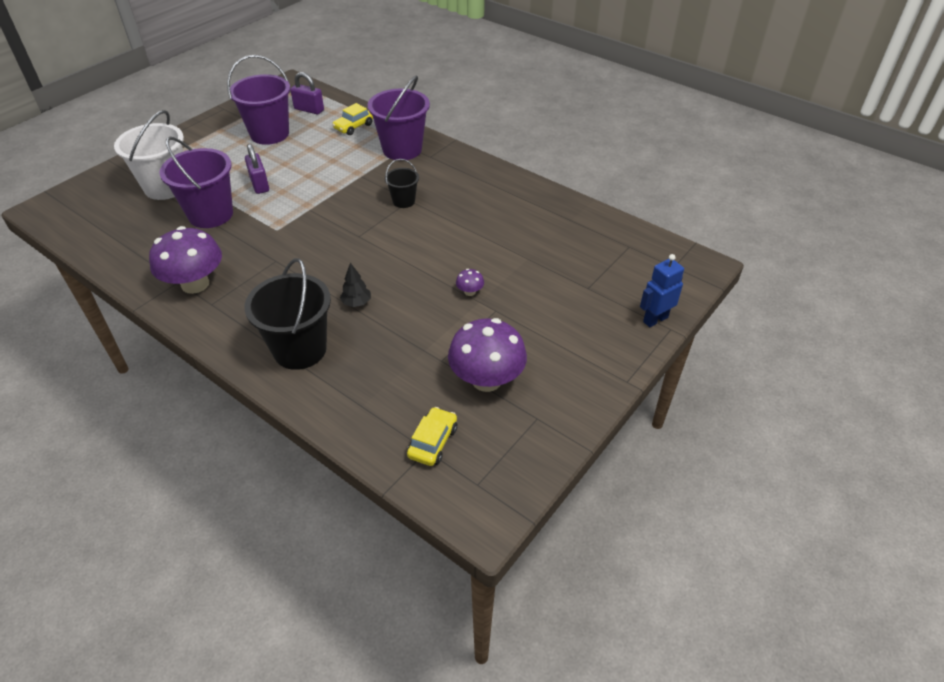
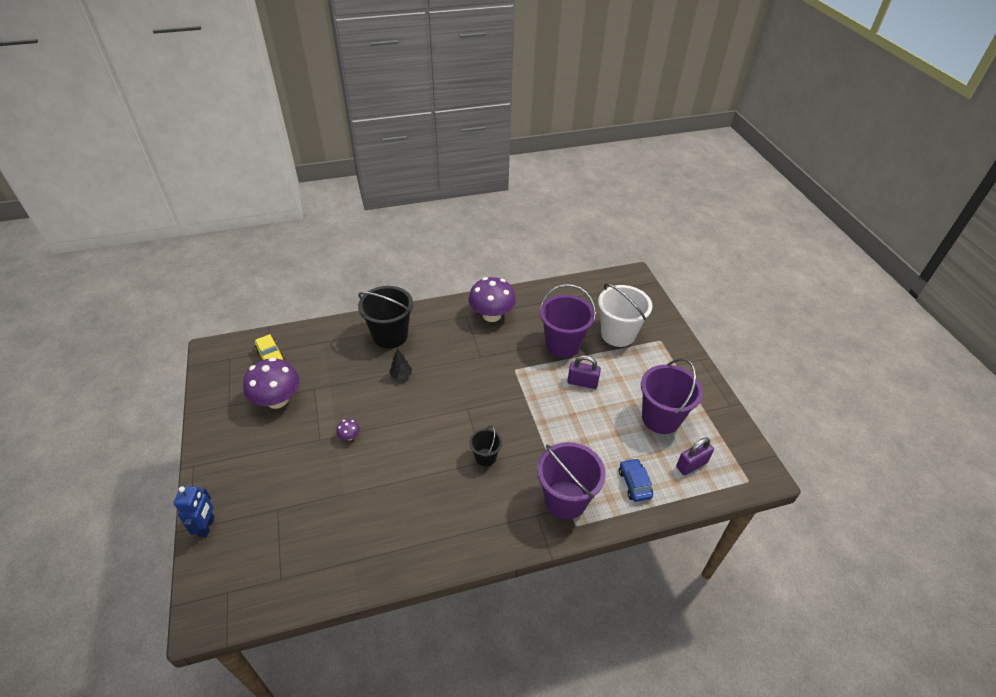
camera: 125 degrees right, 0 degrees up
yellow car [332,103,373,135] -> blue car [619,458,653,502]

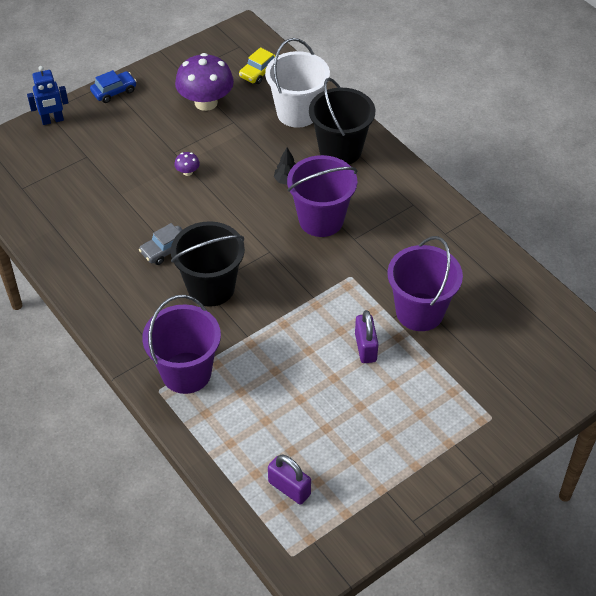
camera: 70 degrees right, 5 degrees up
purple mushroom [469,277,516,322] -> none
black bucket [469,426,502,466] -> black bucket [171,221,245,307], size x1.92
white bucket [598,283,652,347] -> white bucket moved to [265,38,330,128]
blue car [619,458,653,502] -> blue car moved to [90,70,137,103]
purple bucket [641,358,703,434] -> purple bucket moved to [287,155,358,237]
none -> grey car [139,223,183,265]

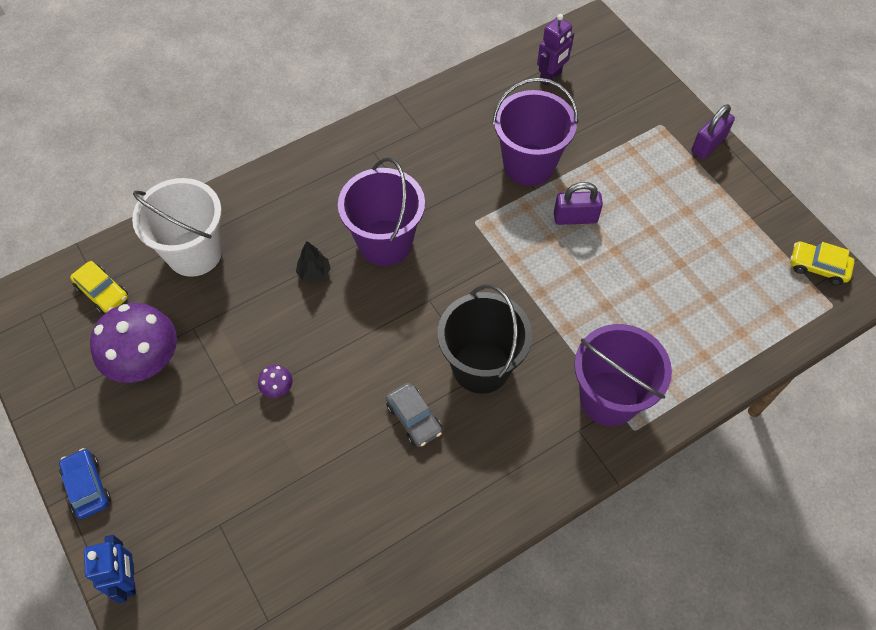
camera: 85 degrees left, 10 degrees up
purple padlock [268,455,311,504] -> purple padlock moved to [691,104,735,159]
black bucket [309,78,375,164] -> none
none -> purple robot [537,14,574,86]
none -> yellow car [790,241,855,285]

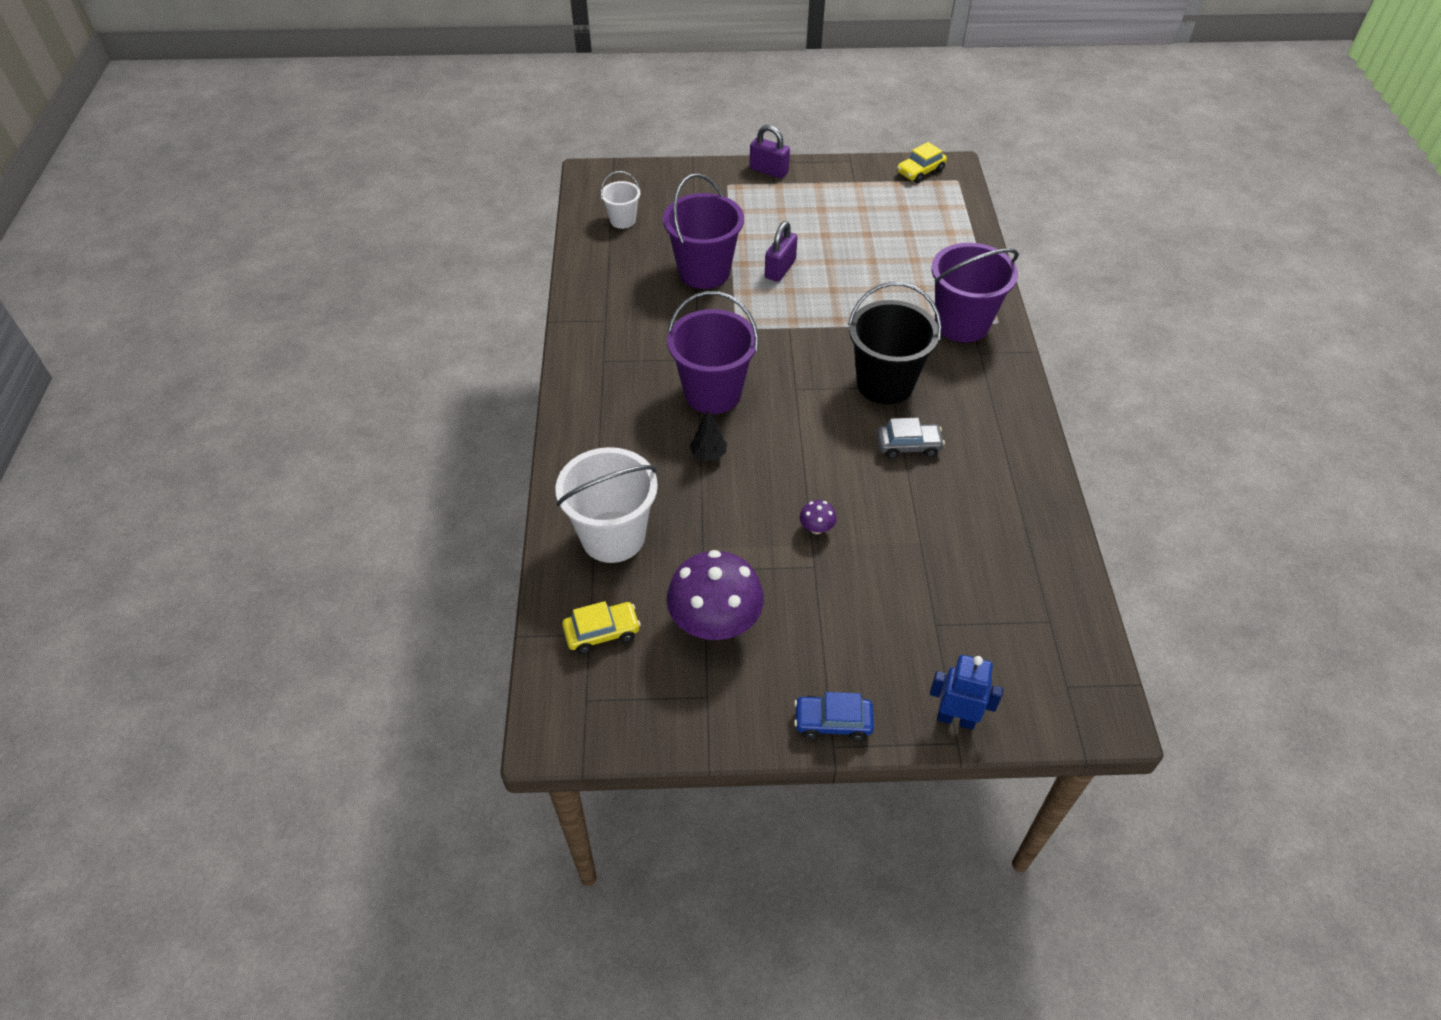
camera: 60 degrees left, 10 degrees down
purple robot [537,14,574,86] -> white bucket [601,171,640,229]
purple padlock [691,104,735,159] -> purple padlock turned 45 degrees counterclockwise [750,125,790,178]

